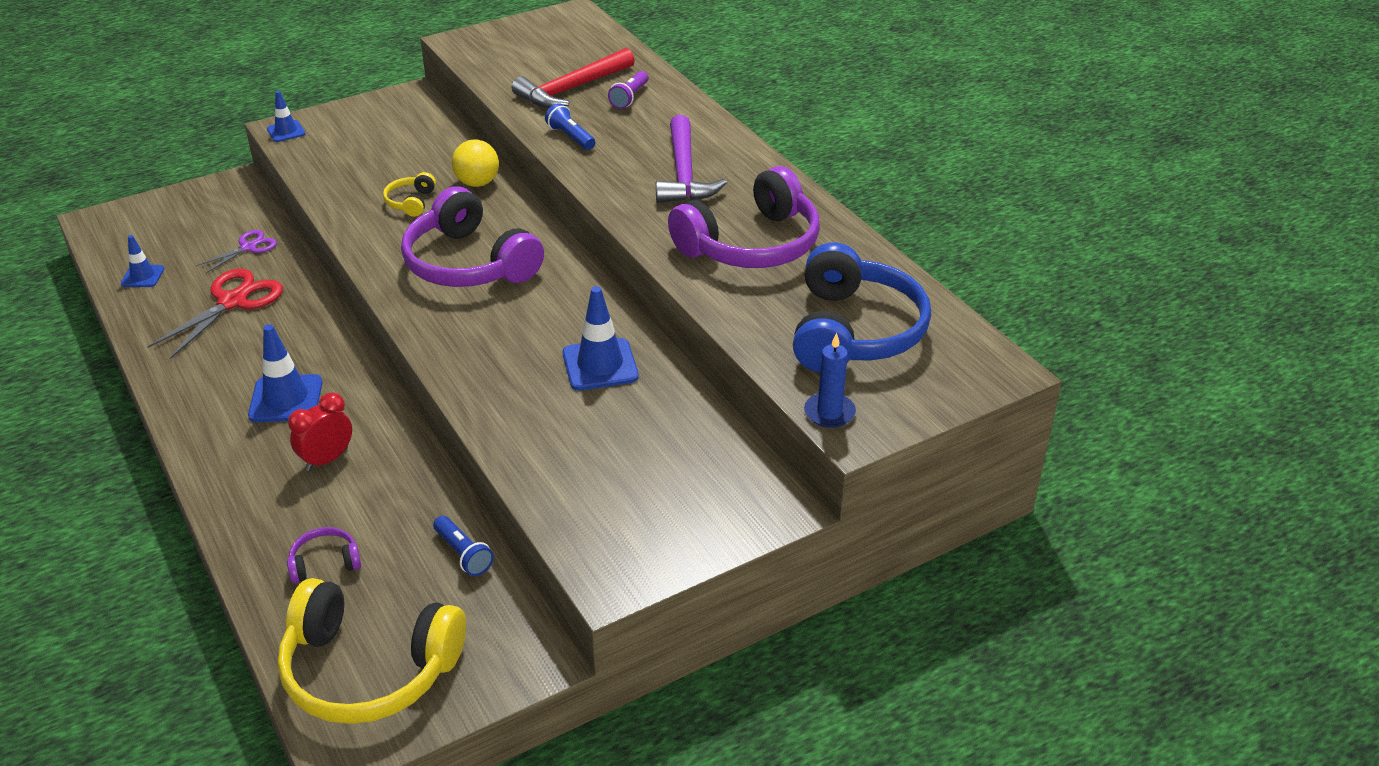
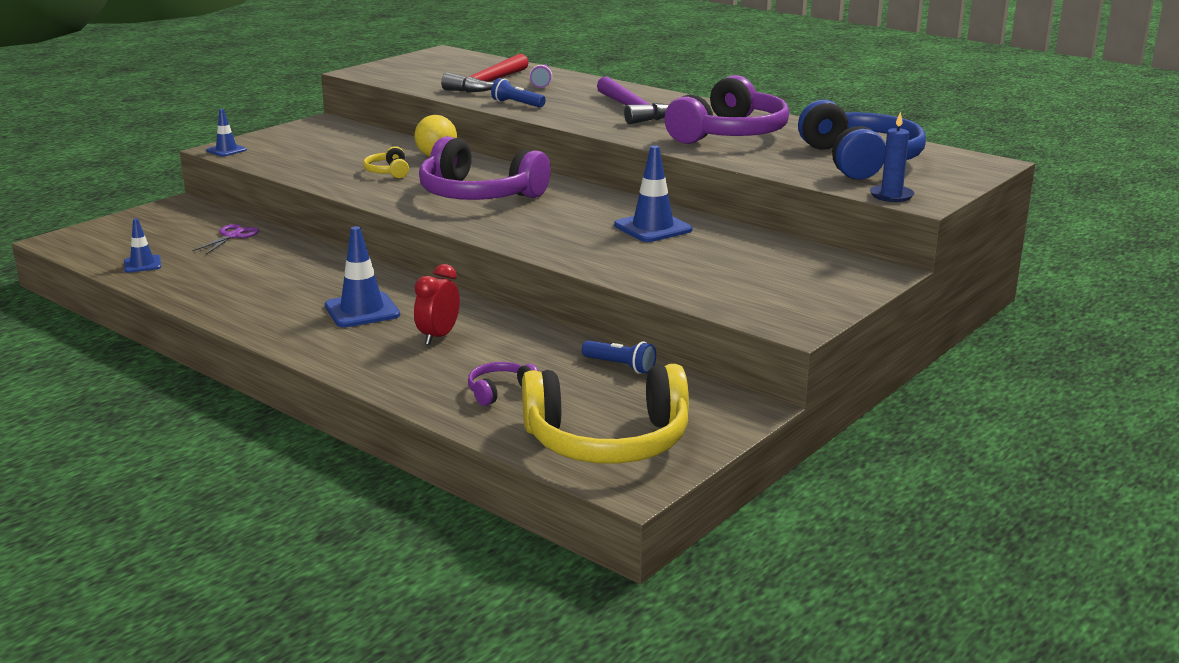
camera: 20 degrees left, 15 degrees down
red scissors [147,269,283,359] -> none

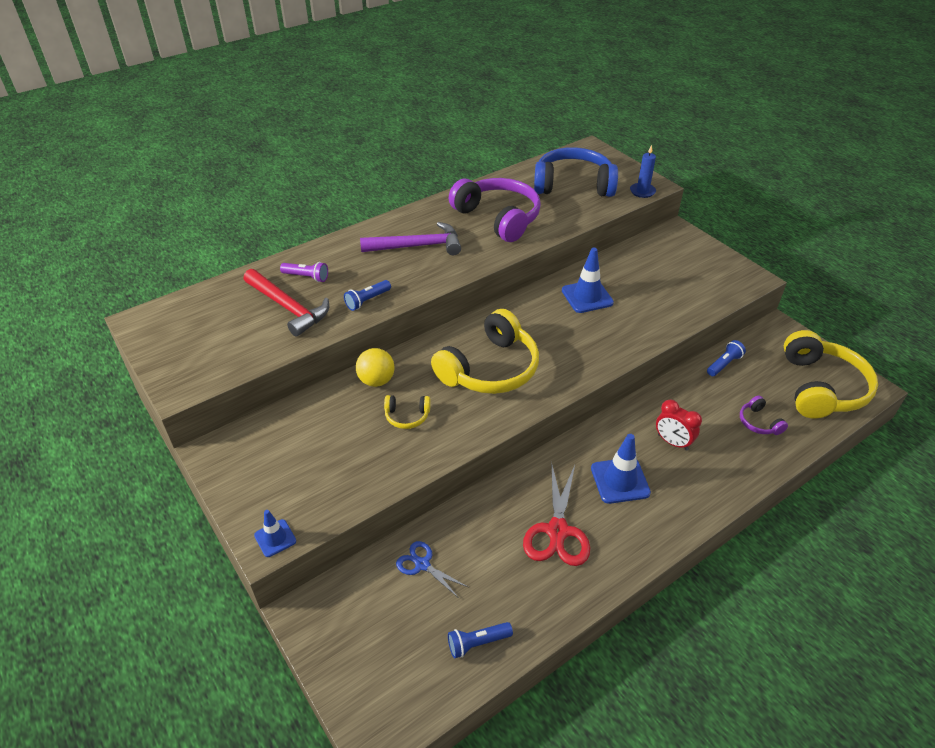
camera: 75 degrees left, 20 degrees up
blue traffic cone [124,219,161,273] -> blue flashlight [448,622,513,658]
purple scissors [192,224,259,254] -> blue scissors [396,541,468,597]
purple headphones [419,136,551,200] -> yellow headphones [431,309,539,394]
none -> red scissors [523,462,590,566]

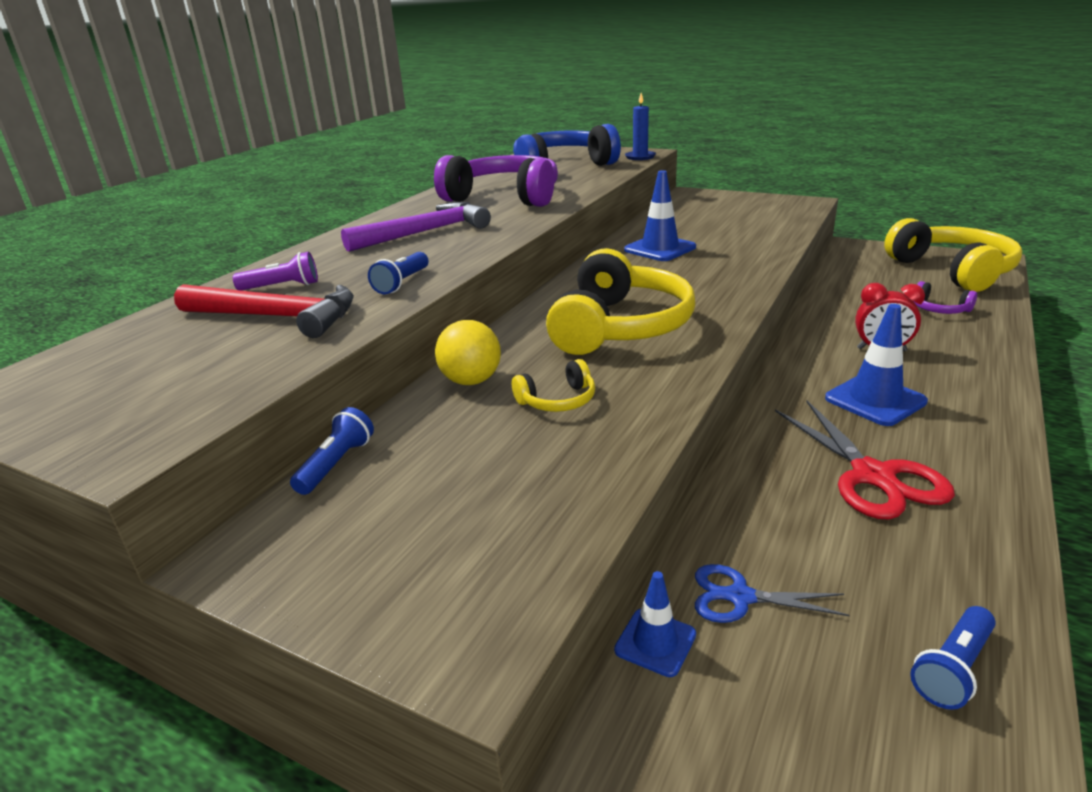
camera: 25 degrees left, 15 degrees down
blue traffic cone [254,510,296,557] -> blue traffic cone moved to [614,571,696,677]
blue flashlight [707,340,746,376] -> blue flashlight moved to [290,407,374,495]

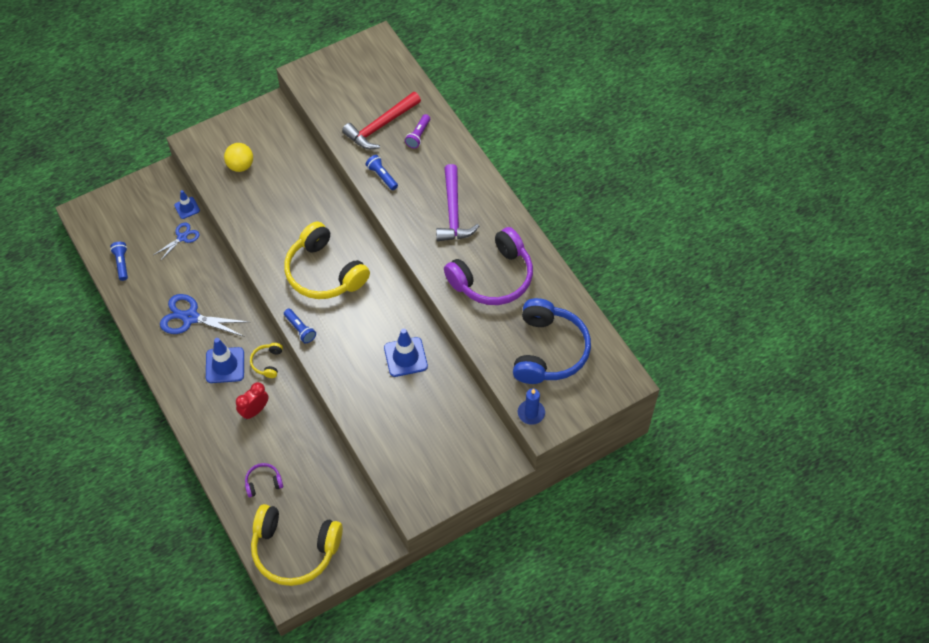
camera: 120 degrees right, 30 degrees up
blue flashlight [290,407,374,495] -> blue flashlight moved to [284,309,316,343]
yellow ball [435,320,501,385] -> yellow ball moved to [224,143,253,172]
yellow headphones [512,359,595,412] -> yellow headphones moved to [250,343,283,378]
red scissors [775,401,955,519] -> blue scissors [160,294,249,337]

